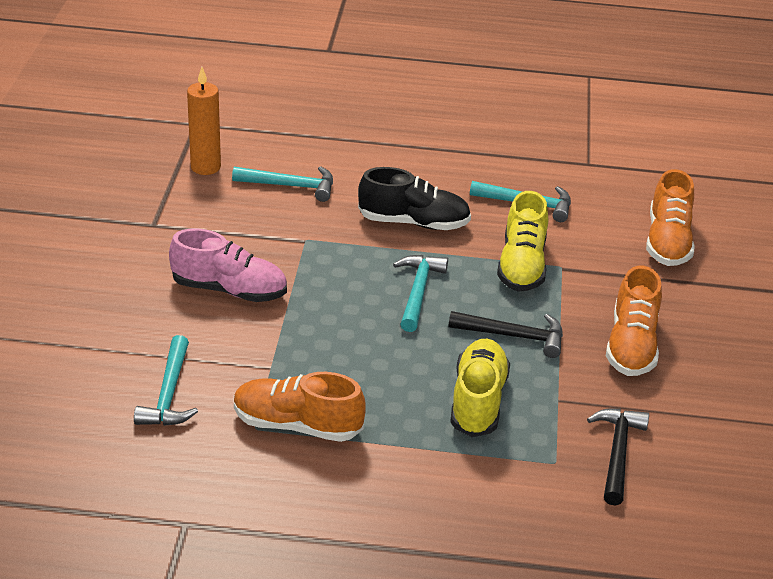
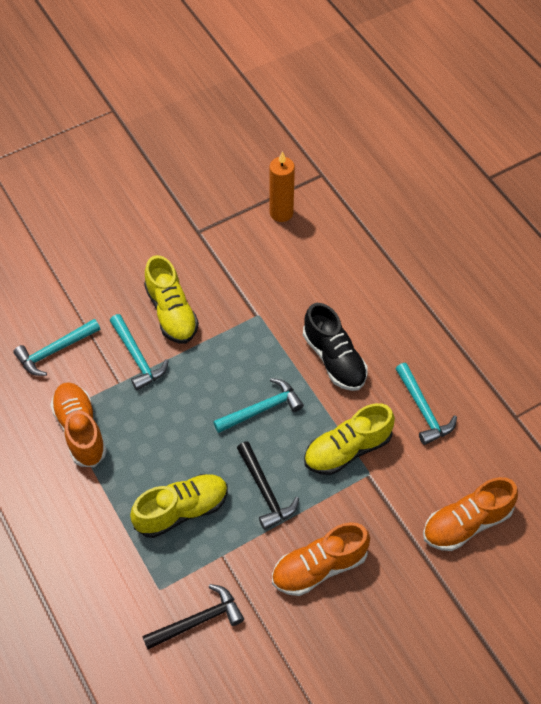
camera: 55 degrees right, 20 degrees up
pink shoe [169,229,287,302] -> yellow shoe [144,255,199,344]
turquoise hammer [232,166,333,202] -> turquoise hammer moved to [110,314,169,390]

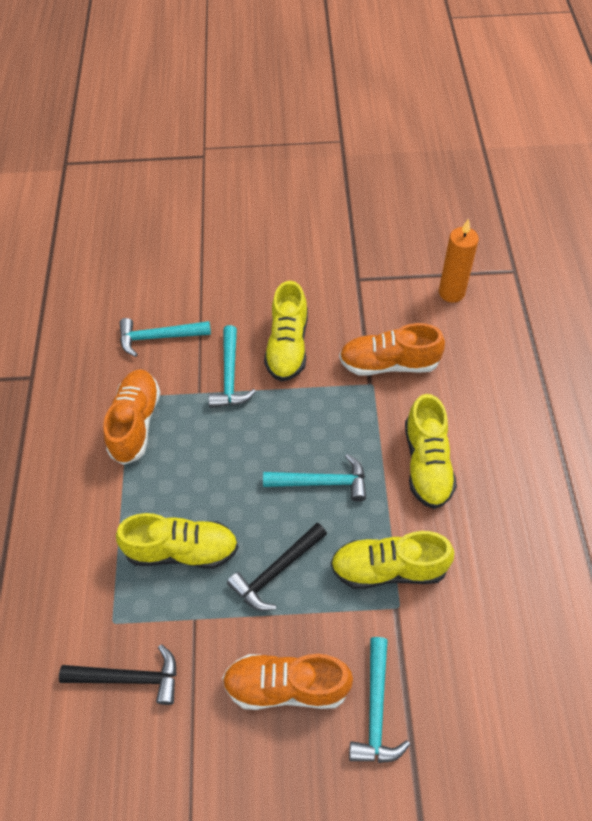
camera: 30 degrees right, 0 degrees up
black hammer [237,441,299,530] -> black hammer turned 45 degrees clockwise [227,523,327,611]
black shoe [303,303,367,391] -> yellow shoe [405,394,457,509]
turquoise hammer [396,363,457,445] -> turquoise hammer moved to [349,637,410,763]
orange shoe [423,477,518,551] -> orange shoe moved to [339,323,445,376]

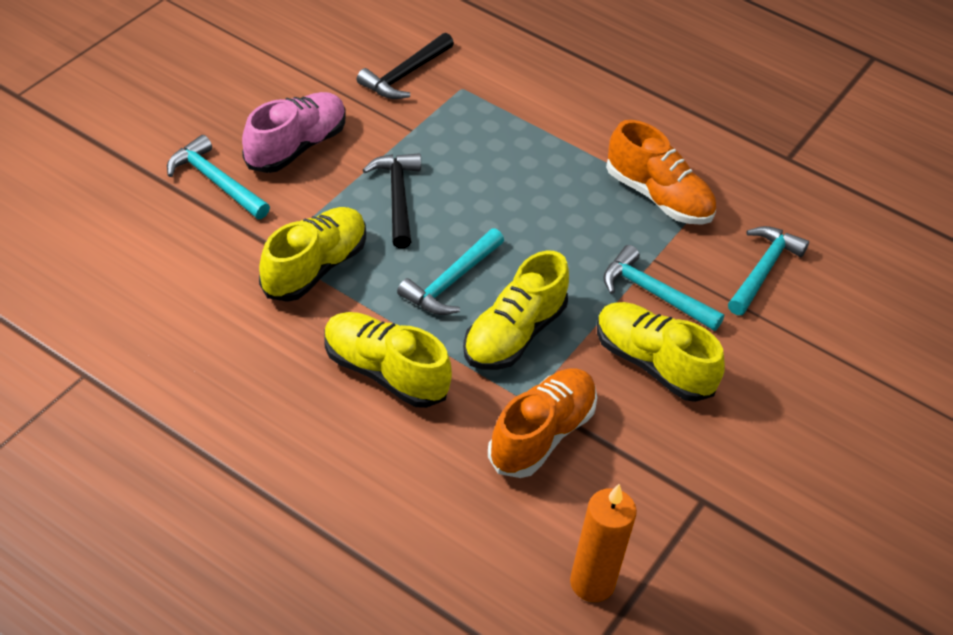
camera: 120 degrees right, 10 degrees down
yellow shoe [116,513,239,568] -> yellow shoe moved to [463,250,569,370]
orange shoe [222,654,353,710] -> pink shoe [242,92,345,173]

